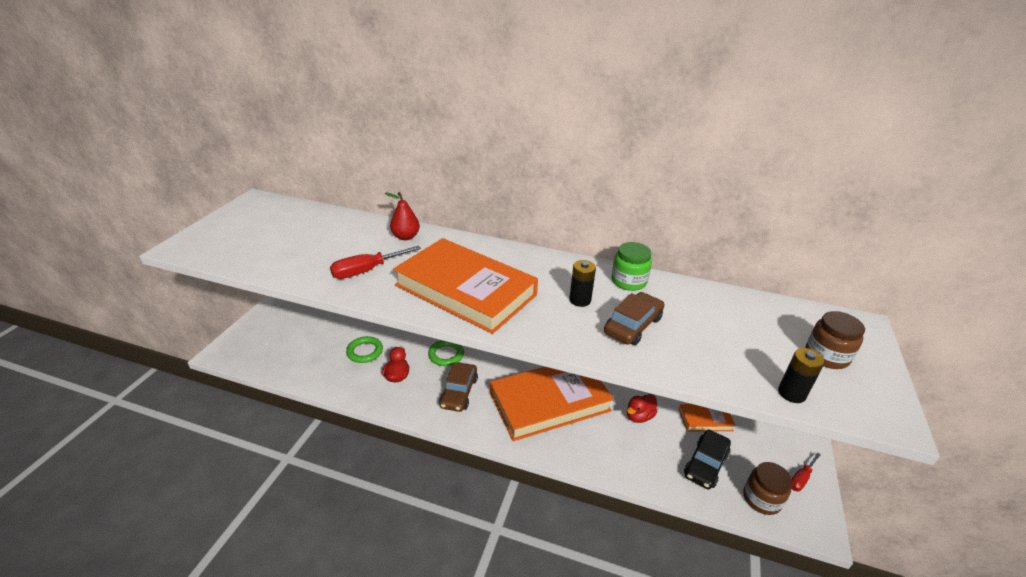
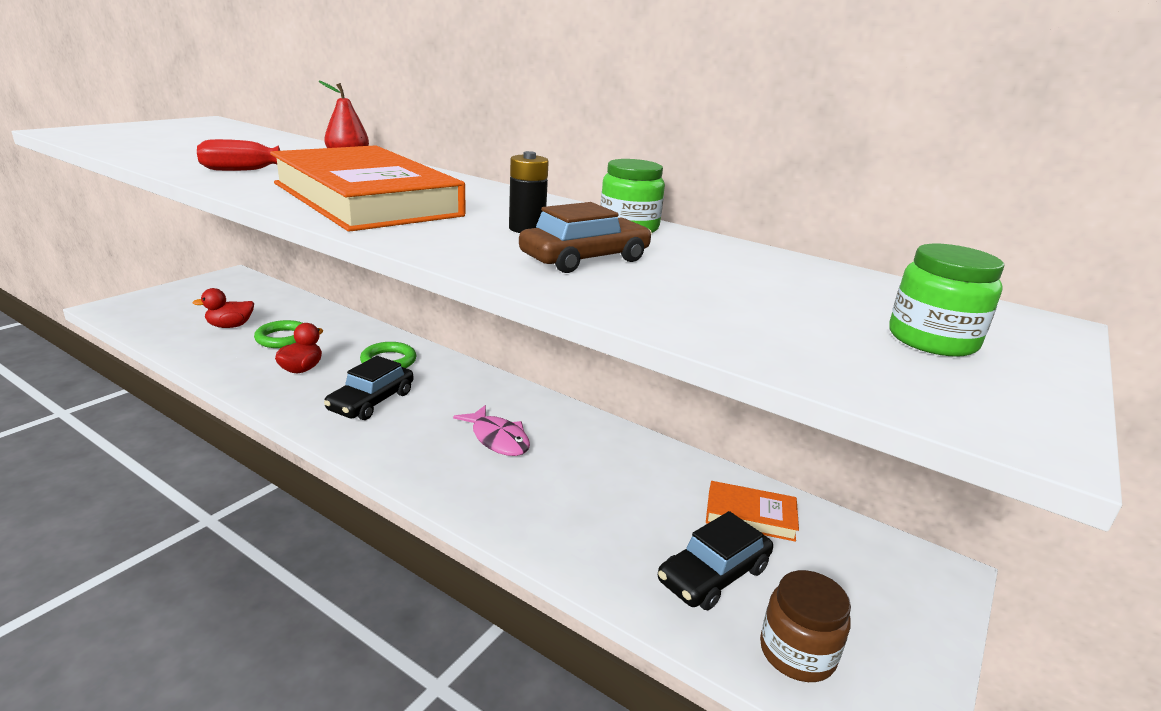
camera: 15 degrees right, 10 degrees down
brown car [439,362,478,412] -> black car [324,356,413,420]
orange book [490,367,614,441] -> pink fish [453,405,530,456]
red duck [627,394,657,423] -> red duck moved to [192,288,254,328]
black battery [778,348,825,403] -> none
red screwdriver [791,452,821,491] -> none
brown jar [805,311,865,369] -> green jar [889,244,1004,357]

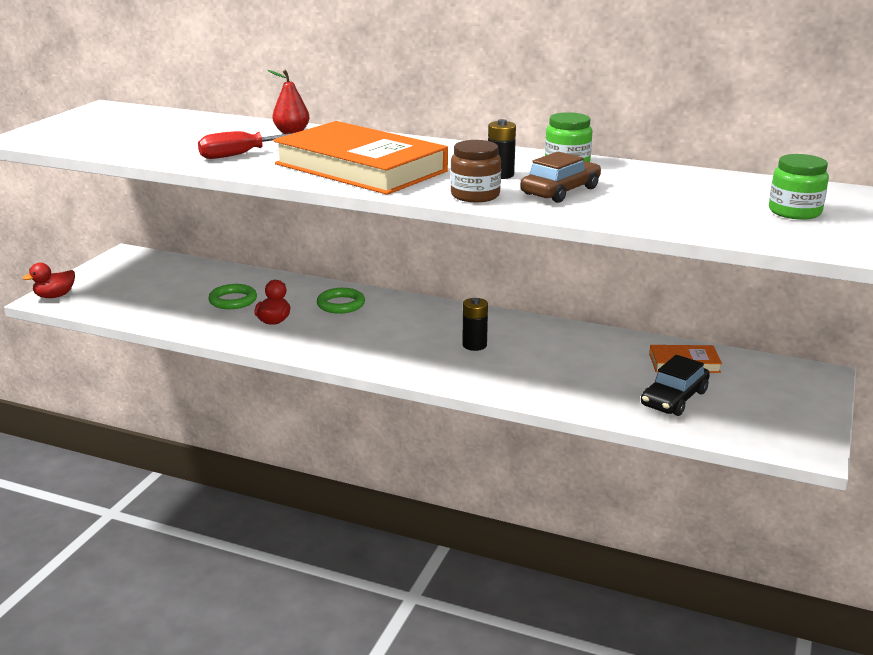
camera: 10 degrees left, 0 degrees up
red duck [192,288,254,328] -> red duck moved to [22,263,75,298]
black car [324,356,413,420] -> none
pink fish [453,405,530,456] -> black battery [462,298,488,351]
brown jar [760,570,851,682] -> brown jar moved to [450,140,501,202]

